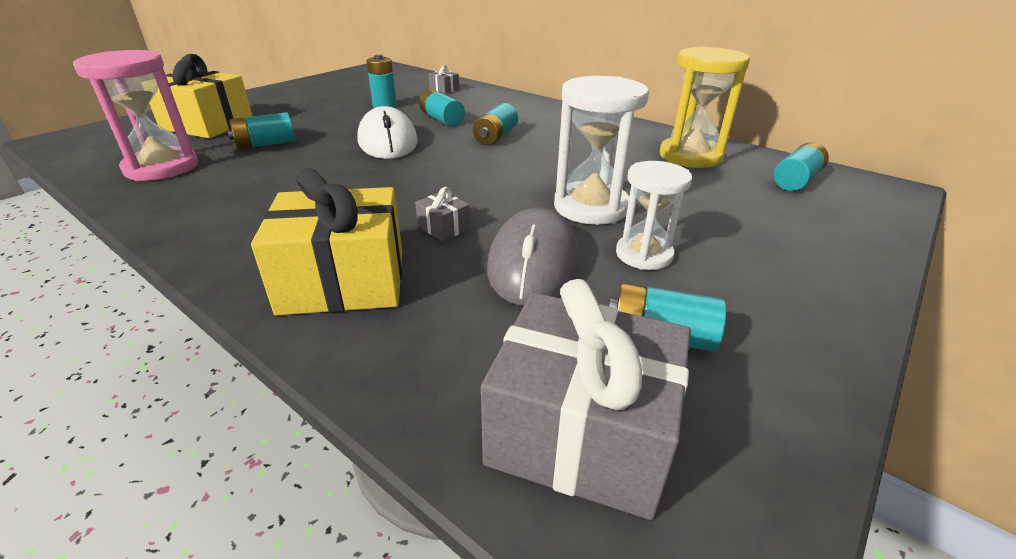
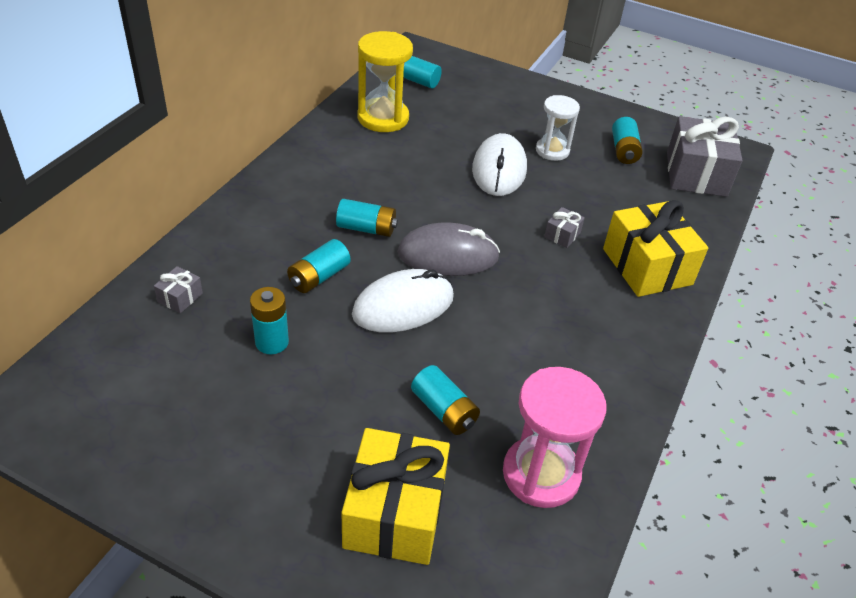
camera: 105 degrees left, 10 degrees up
grey mouse [487,208,579,306] -> grey mouse moved to [397,223,500,276]
white hourglass [554,76,649,225] -> white mouse [472,133,527,196]

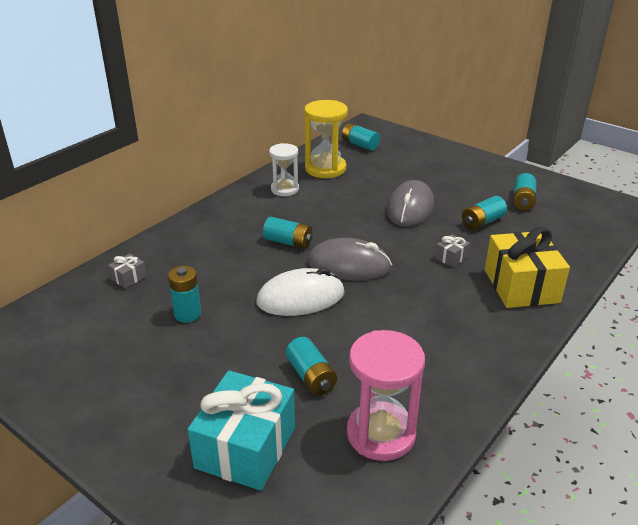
camera: 15 degrees right, 10 degrees down
turquoise battery [287,239,351,293] -> turquoise battery moved to [462,196,507,230]
yellow gift [342,428,450,565] -> turquoise gift [187,370,295,491]
white mouse [472,133,527,196] -> grey mouse [387,180,434,227]
white hourglass [536,95,580,161] -> white hourglass moved to [269,143,299,196]
grey gift [667,116,743,197] -> none

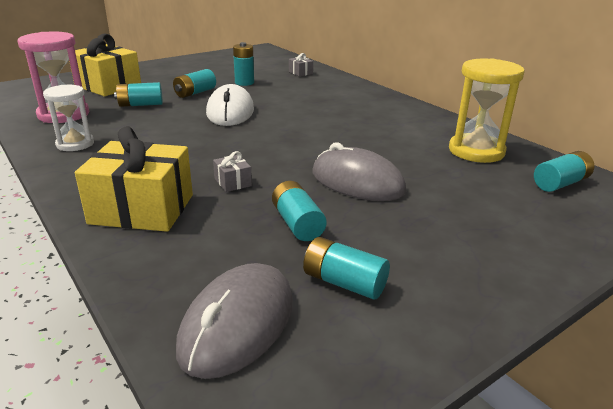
camera: 105 degrees right, 5 degrees down
turquoise gift [187,370,295,491] -> yellow gift [69,33,141,96]
turquoise battery [263,217,313,249] -> turquoise battery moved to [173,69,216,98]
white hourglass [269,143,299,196] -> white hourglass moved to [43,85,94,151]
grey mouse [308,238,392,281] -> grey mouse moved to [176,263,293,379]

